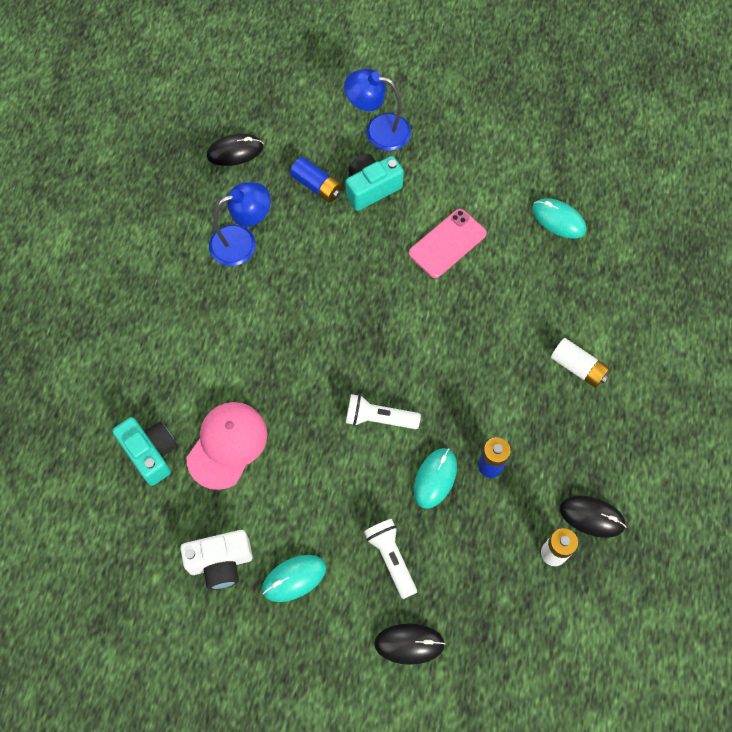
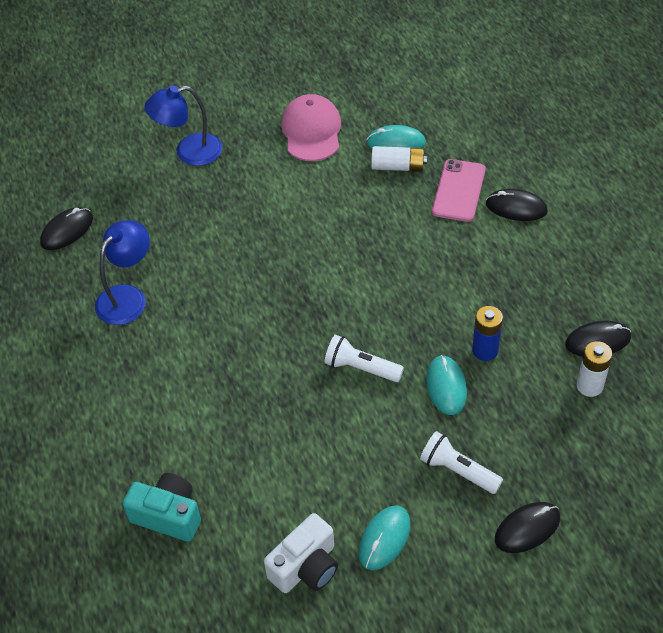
camera: 30 degrees left, 15 degrees down
pink cap [186,402,268,490] -> pink cap moved to [281,94,341,161]
blue battery [290,157,342,203] -> none
turquoise camera [346,154,404,211] -> none
white flashlight [346,394,421,429] -> white flashlight turned 45 degrees clockwise [324,335,404,382]
pink phone [409,209,487,278] -> pink phone moved to [432,159,486,222]
white battery [551,338,610,388] -> white battery moved to [371,146,427,171]
none -> black mouse [486,189,548,221]

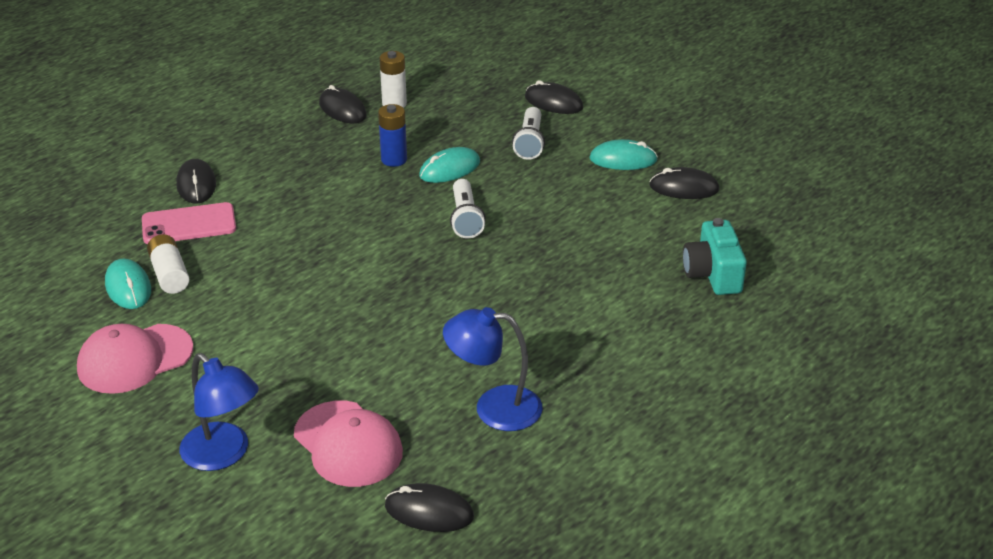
camera: 120 degrees left, 15 degrees down
white camera [264,513,338,593] -> black mouse [649,167,719,199]
none -> pink cap [294,401,403,487]

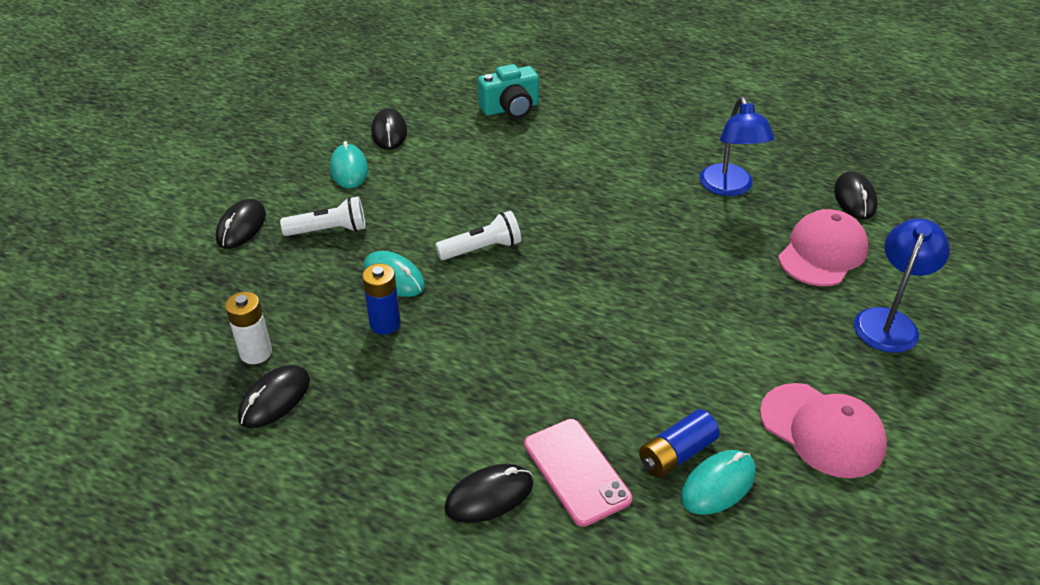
camera: 105 degrees left, 5 degrees up
white battery [147,234,189,294] -> blue battery [639,409,720,478]

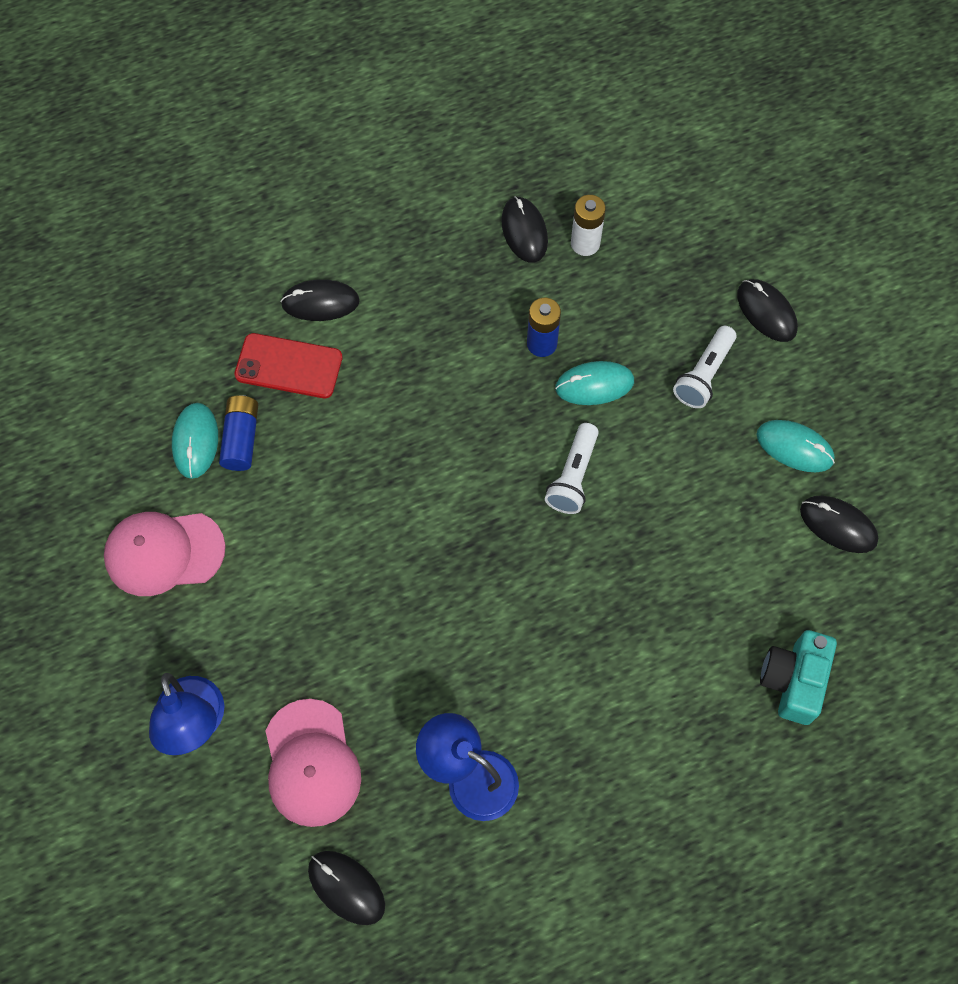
camera: 130 degrees right, 25 degrees up
black mouse [444,464,533,523] -> black mouse turned 75 degrees clockwise [280,279,360,321]
pink phone [524,419,632,527] -> red phone [234,333,343,398]

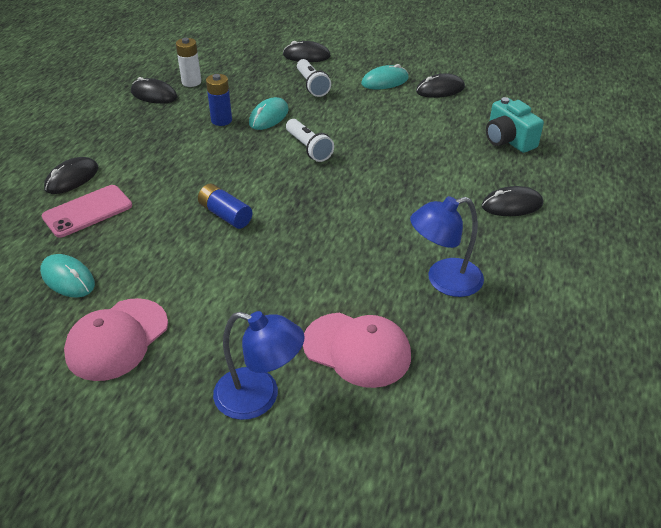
camera: 50 degrees left, 25 degrees down
blue battery [219,395,258,471] -> blue battery moved to [198,184,252,229]
red phone [234,333,343,398] -> pink phone [42,185,132,238]
black mouse [308,851,385,925] -> black mouse moved to [481,186,543,216]

